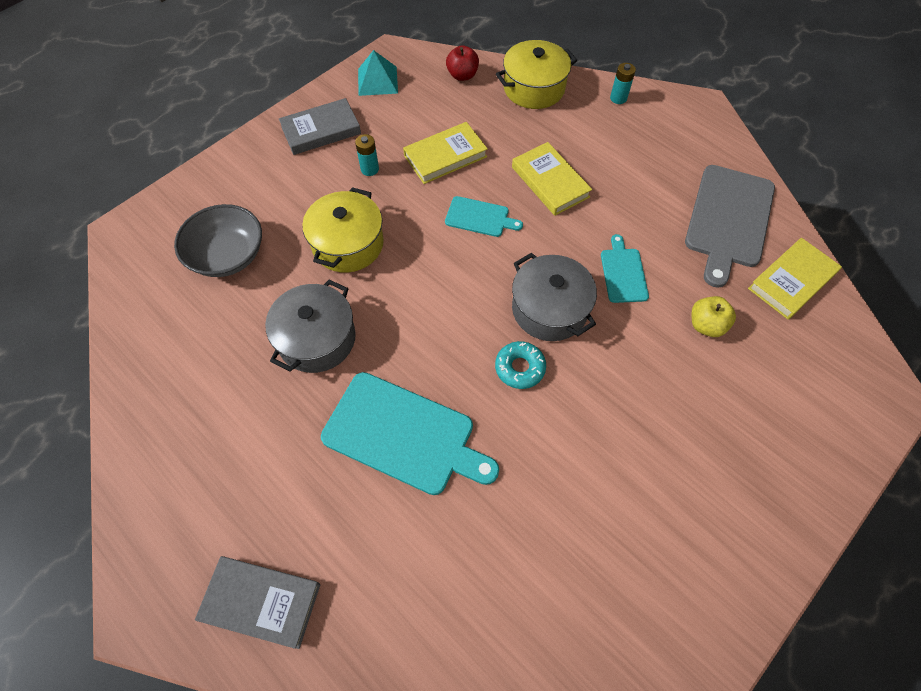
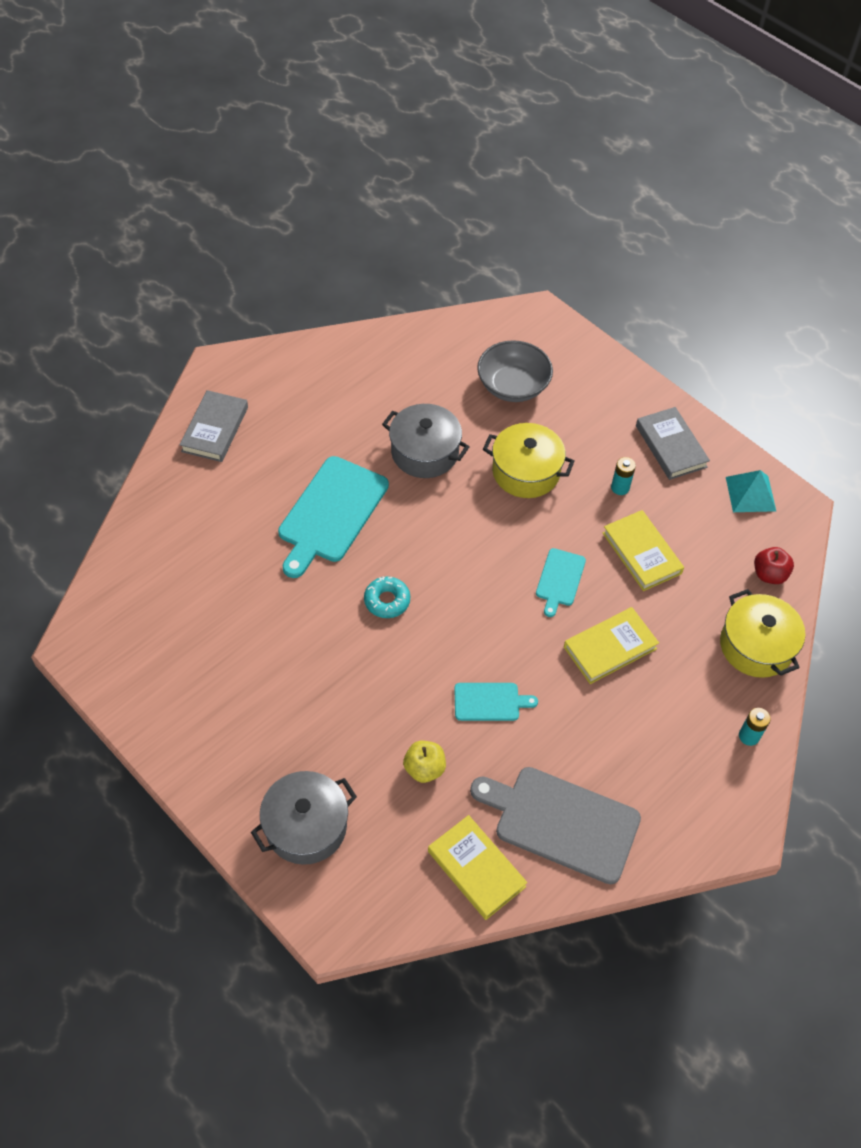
camera: 90 degrees right, 5 degrees down
grey pot [512,252,597,341] -> grey pot moved to [251,771,357,865]

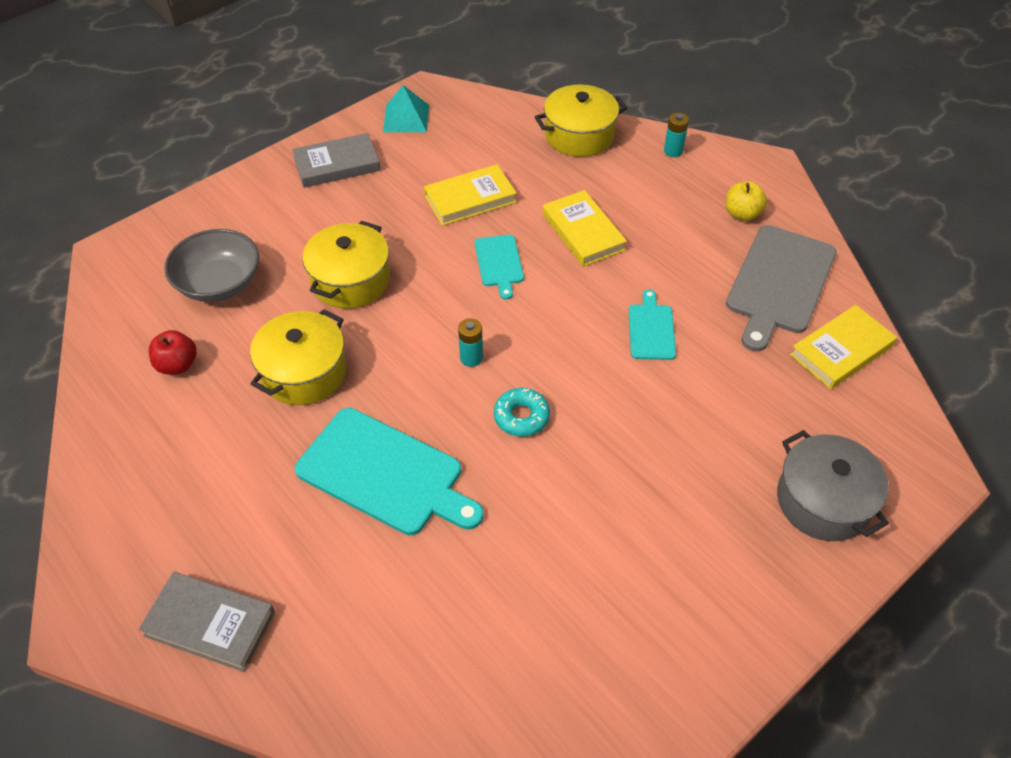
camera: 85 degrees left, 5 degrees down
grey pot [382,404,470,478] -> yellow pot [250,309,346,405]
yellow apple [403,741,446,783] -> yellow apple moved to [726,181,767,221]
turquoise cutting board [536,548,586,617] -> turquoise cutting board turned 60 degrees clockwise [475,235,524,299]
turquoise battery [611,457,636,495] -> turquoise battery moved to [458,318,483,367]
red apple [754,547,794,584] -> red apple moved to [149,330,197,374]

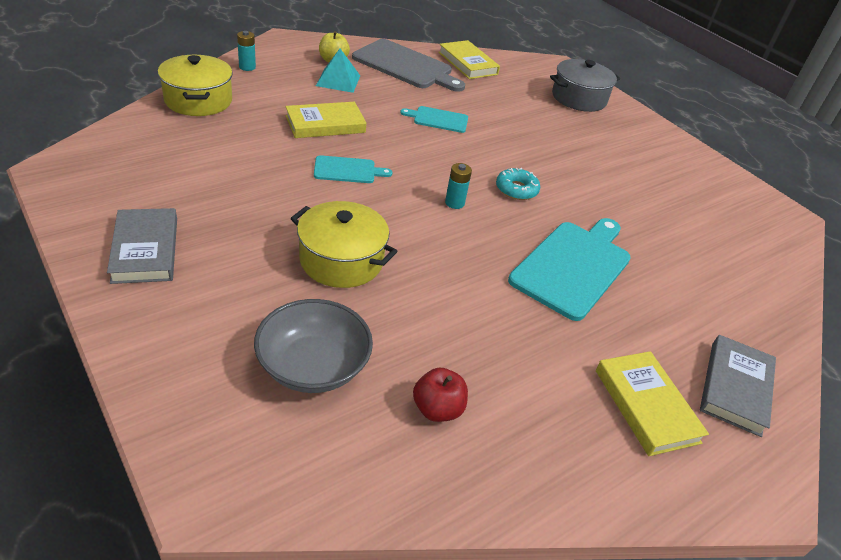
camera: 90 degrees left, 10 degrees down
yellow pot [250,309,346,405] -> none
turquoise pyramid [383,85,429,132] -> turquoise pyramid moved to [316,49,360,93]
yellow book [424,164,517,226] -> yellow book moved to [596,351,709,456]

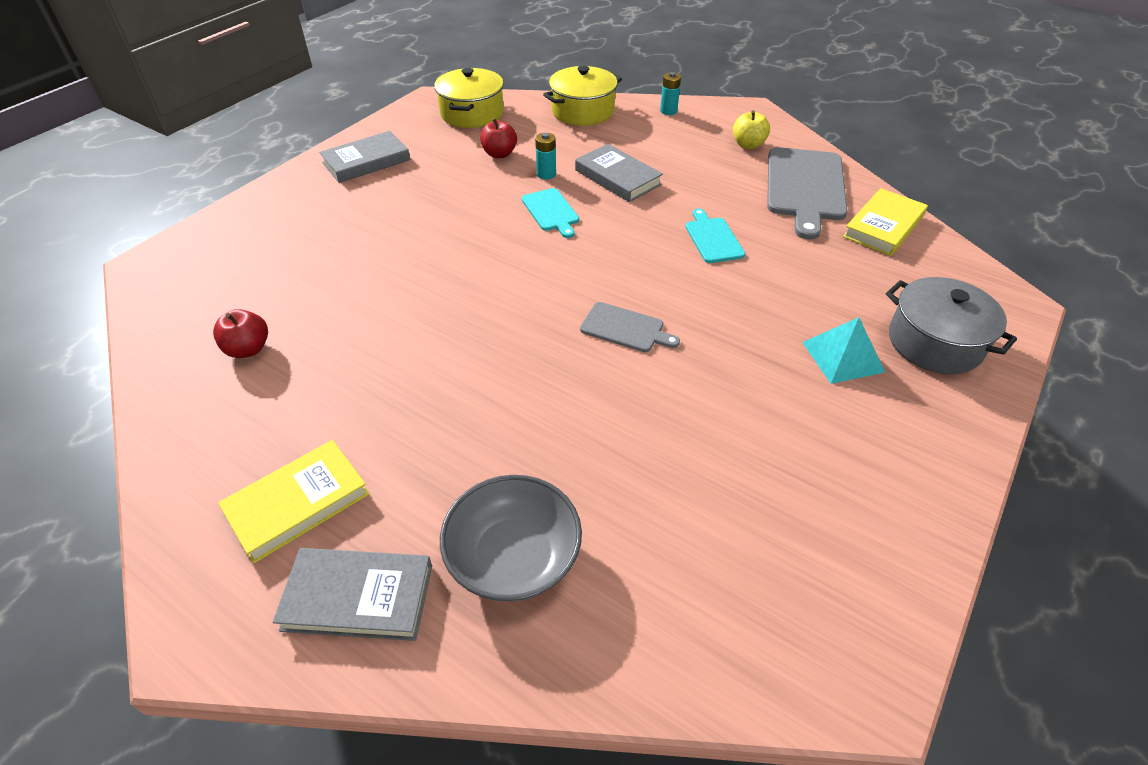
camera: 75 degrees right, 5 degrees up
grey bowl [254,299,373,393] -> grey bowl moved to [440,475,582,602]
yellow book [285,102,366,138] -> grey book [575,144,663,202]
yellow pot [291,201,398,288] -> yellow pot moved to [434,68,504,128]
turquoise pyramid [316,49,360,93] -> turquoise pyramid moved to [802,317,885,384]
turquoise battery [445,163,472,209] -> turquoise battery moved to [535,133,556,180]
turquoise donut [496,168,540,200] -> grey cutting board [580,302,680,352]
turquoise cutting board [508,218,631,321] -> none
none -> red apple [480,118,517,158]

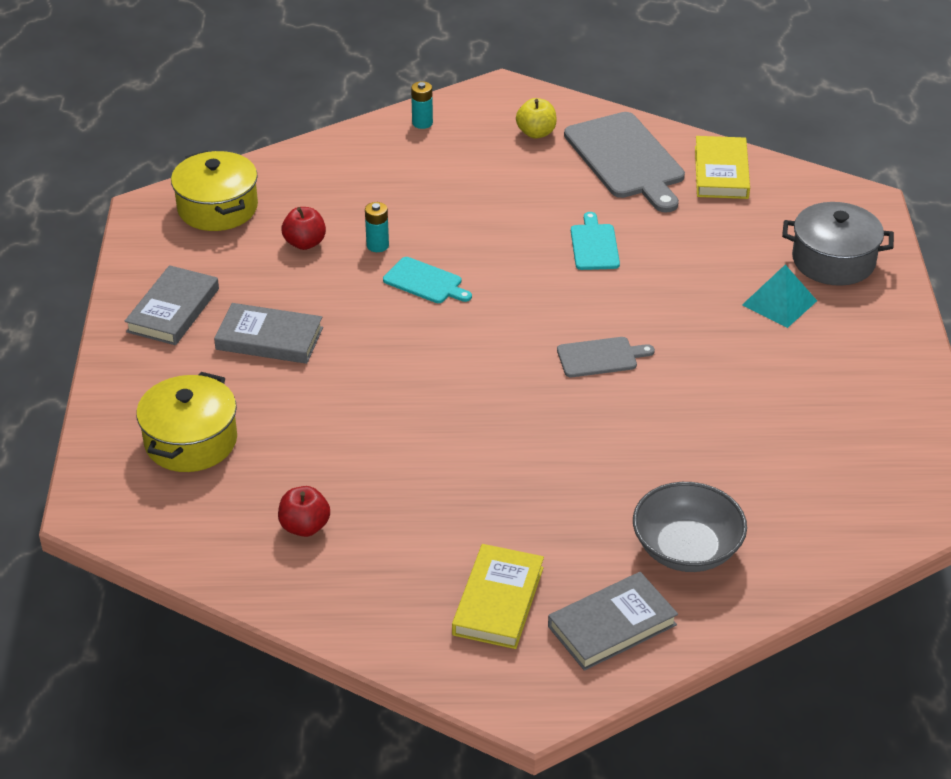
camera: 35 degrees left, 5 degrees down
yellow pot [543,66,622,126] -> yellow pot moved to [136,372,237,472]
grey book [575,144,663,202] -> grey book moved to [214,303,323,364]
turquoise cutting board [685,209,745,263] -> turquoise cutting board turned 45 degrees clockwise [571,212,620,270]

